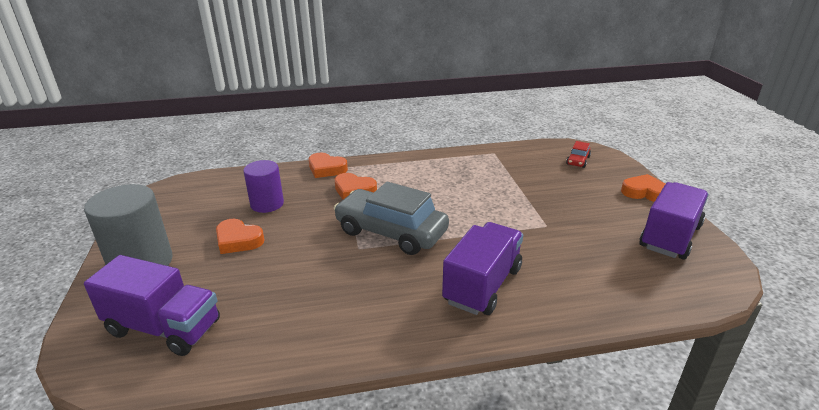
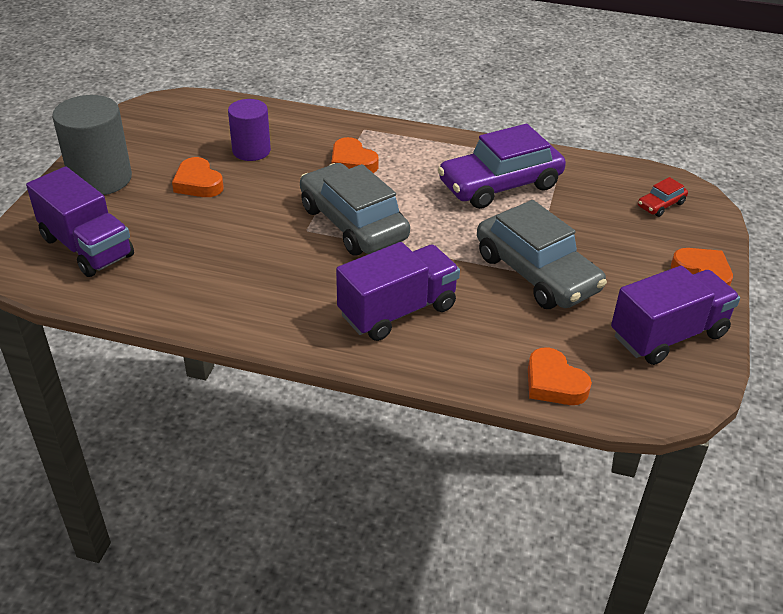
camera: 25 degrees right, 10 degrees up
orange heart [309,153,348,178] -> orange heart moved to [528,347,592,405]
none -> purple car [438,124,566,209]
none -> grey car [477,200,607,309]

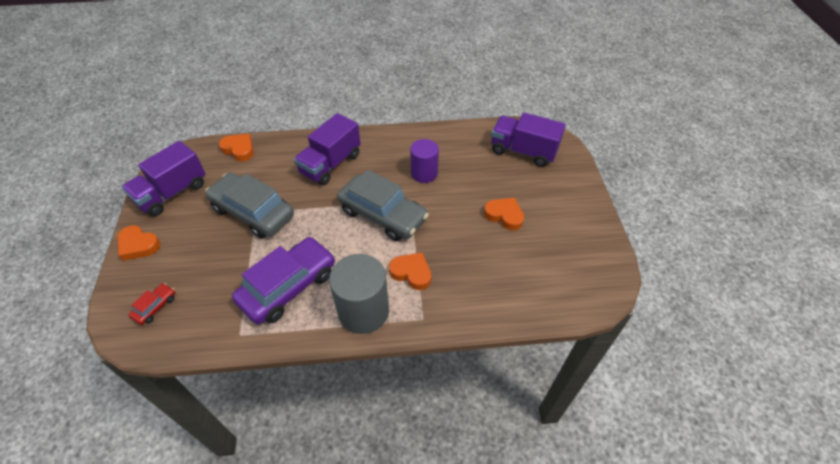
camera: 160 degrees right, 10 degrees up
grey cylinder [52,95,132,195] -> grey cylinder moved to [329,254,389,334]
purple cylinder [228,99,271,161] -> purple cylinder moved to [410,139,439,183]

